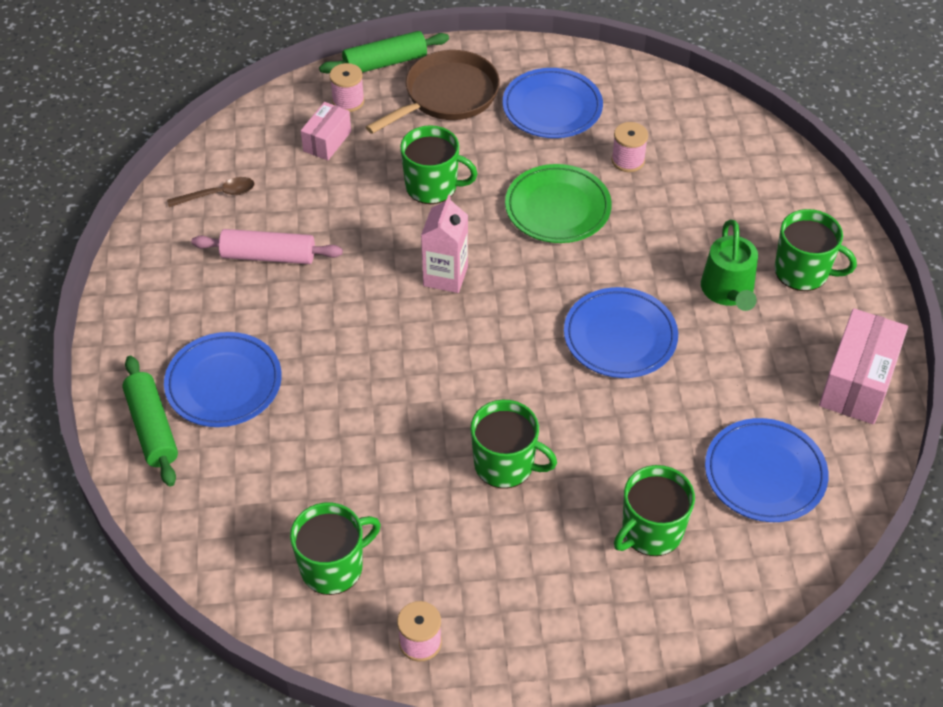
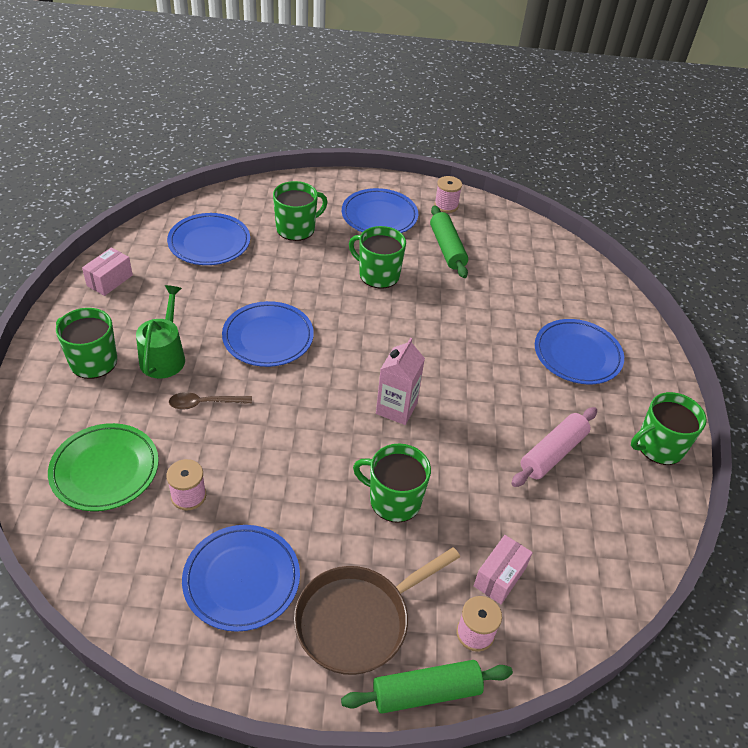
camera: 175 degrees left, 5 degrees down
green rolling pin [122,356,178,487] -> green rolling pin moved to [430,206,468,278]
brown spoon [167,177,254,207] -> brown spoon moved to [169,392,252,410]
pink rolling pin [191,229,343,264] -> pink rolling pin turned 60 degrees counterclockwise [511,407,597,487]
green mug [290,502,381,595] -> green mug moved to [631,392,707,465]
green plate [505,164,612,243] -> green plate moved to [48,423,159,511]
pink box [819,308,908,424] -> pink box [82,247,133,296], size x0.60
none -> blue plate [342,188,418,233]

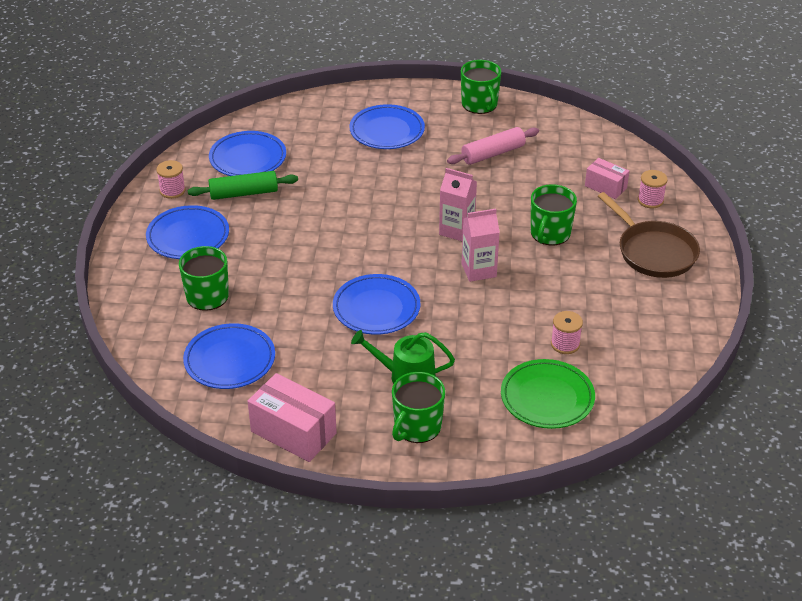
camera: 85 degrees left, 5 degrees down
pink box [82,247,133,296] -> pink box [248,373,337,462], size x1.68
brown spoon [169,392,252,410] -> none
blue plate [182,525,300,632] -> blue plate moved to [209,131,286,176]
green rolling pin [341,660,513,714] -> none
green mug [349,226,406,289] -> none
pink rolling pin [511,407,597,487] -> pink rolling pin turned 75 degrees counterclockwise [447,127,539,165]
none -> pink carton [462,209,500,282]

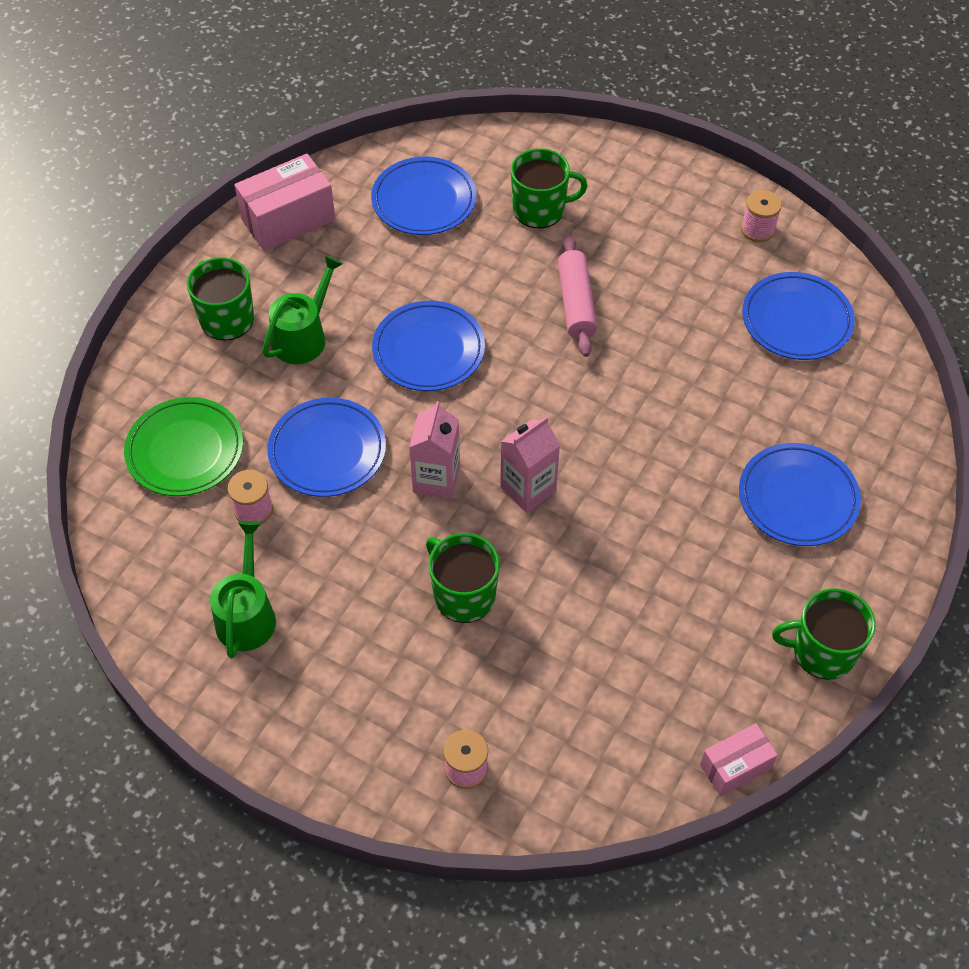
camera: 115 degrees right, 15 degrees up
blue plate [146,205,229,259] -> blue plate moved to [267,398,386,497]
green rolling pin [188,171,298,200] -> none
pink rolling pin [447,127,539,165] -> pink rolling pin moved to [558,235,597,357]
pink box [585,158,629,199] -> pink box moved to [700,723,778,796]
brown pan [598,192,700,278] -> none
none -> green watering can [210,521,276,658]

